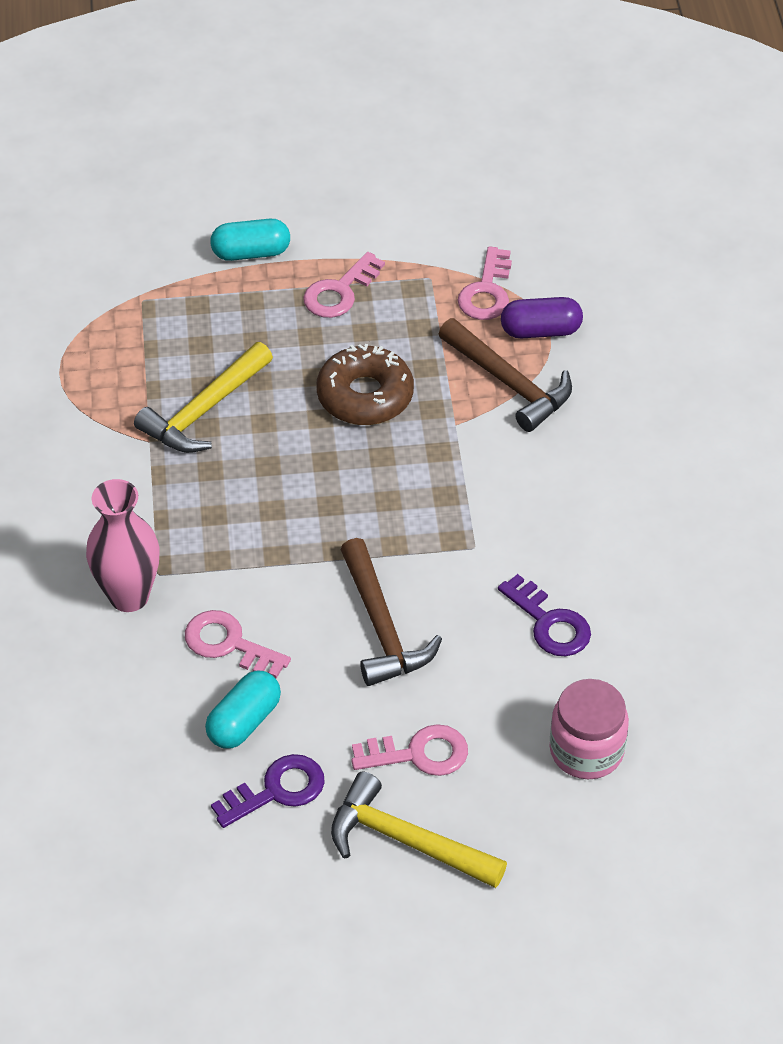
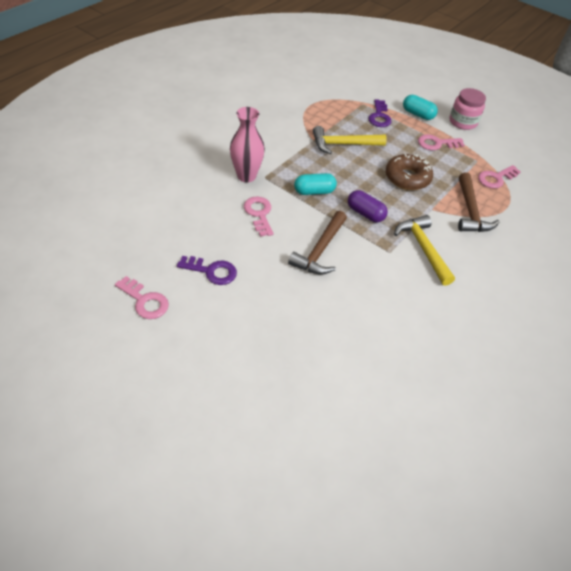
camera: 40 degrees right, 0 degrees up
turquoise capsule [205,670,281,749] -> turquoise capsule moved to [294,173,337,195]
yellow hammer [331,772,507,888] -> yellow hammer moved to [394,215,455,286]
pink key [351,724,468,776] -> pink key moved to [115,276,169,319]
purple key [498,574,591,656] -> purple key moved to [369,99,392,127]
purple capsule [501,297,583,338] -> purple capsule moved to [348,190,388,222]
pink jar [550,679,629,779] -> pink jar moved to [450,88,486,130]

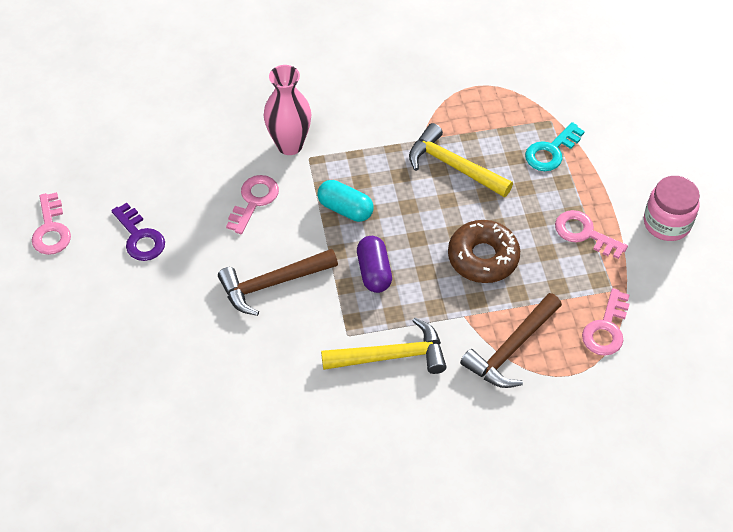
camera: 45 degrees right, 5 degrees up
purple key [369,99,392,127] -> turquoise key [525,122,585,171]
yellow hammer [394,215,455,286] -> yellow hammer turned 60 degrees clockwise [321,318,447,374]
turquoise capsule [403,95,438,120] -> none
pink key [478,165,521,189] -> pink key turned 75 degrees counterclockwise [582,288,630,356]

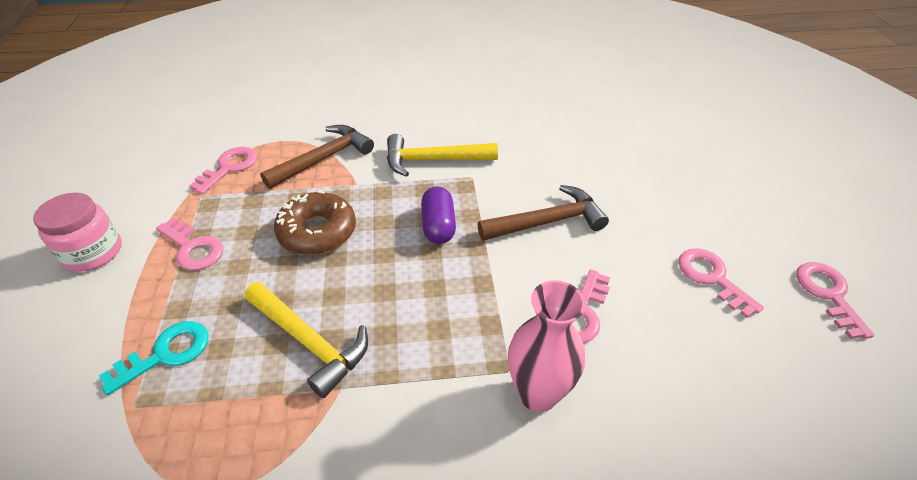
camera: 175 degrees left, 10 degrees down
purple key [111,203,165,261] -> pink key [678,248,764,318]
turquoise capsule [317,180,374,222] -> none

